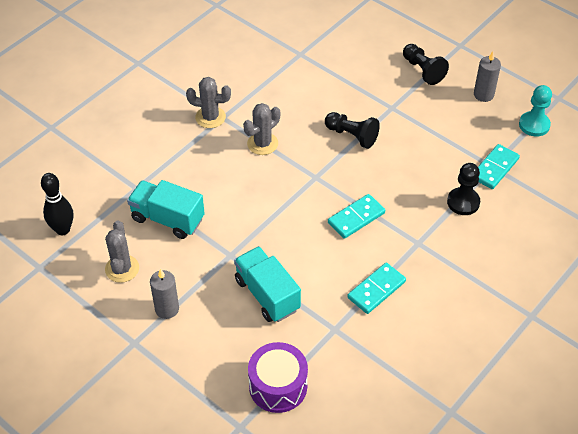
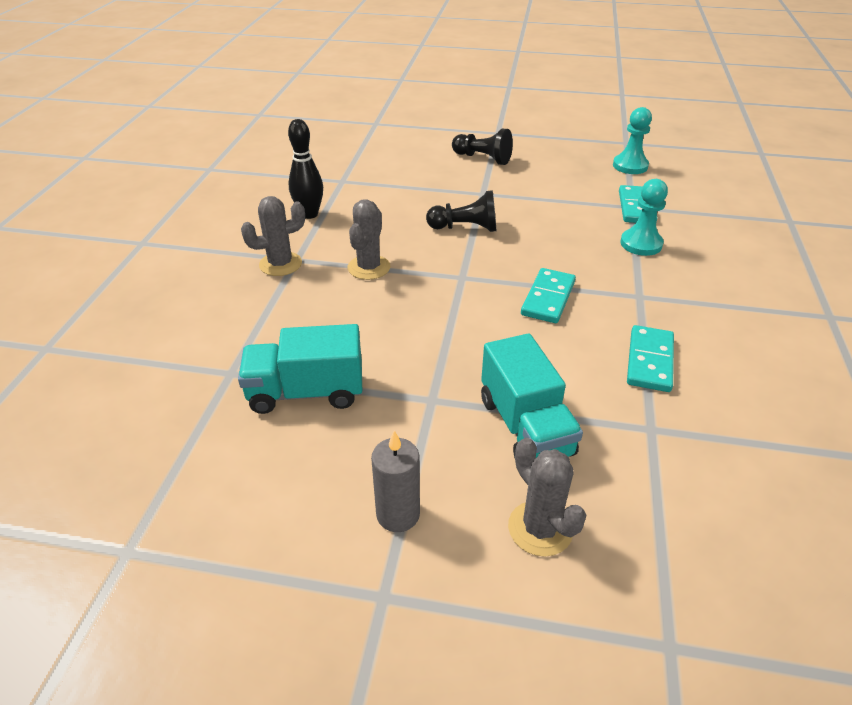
camera: 30 degrees left, 10 degrees down
black bowling pin [41,173,73,235] -> black bowling pin moved to [288,119,323,219]
grey cactus [105,220,139,283] -> grey cactus moved to [508,438,586,557]
turquoise truck [234,246,301,322] -> turquoise truck turned 135 degrees counterclockwise [481,333,583,458]
purple drum [248,342,308,413] -> none
black pawn [447,163,480,215] -> turquoise pawn [620,179,668,256]
grey candle [474,51,501,102] -> none

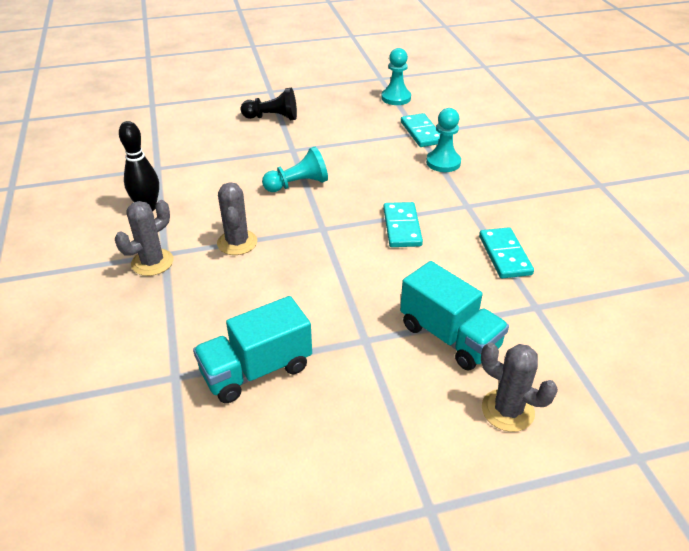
camera: 25 degrees left, 0 degrees up
grey candle [371,430,420,532] -> none
black pawn [426,190,496,232] -> turquoise pawn [262,147,328,192]

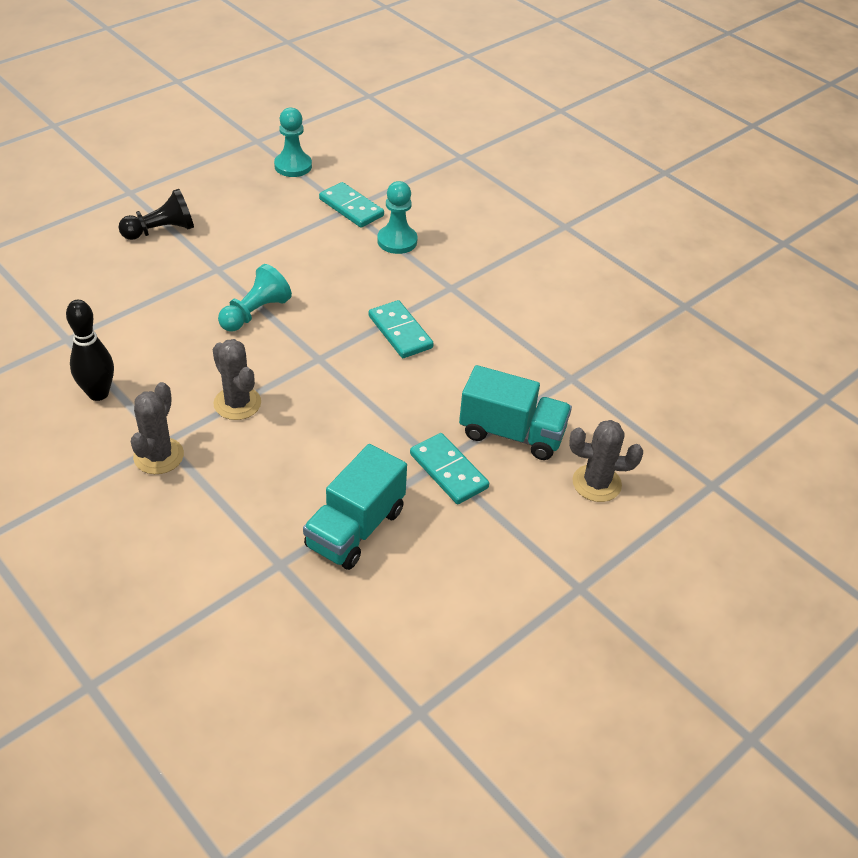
camera: 30 degrees left, 5 degrees up
turquoise domino [479,227,534,279] -> turquoise domino moved to [410,433,489,504]

